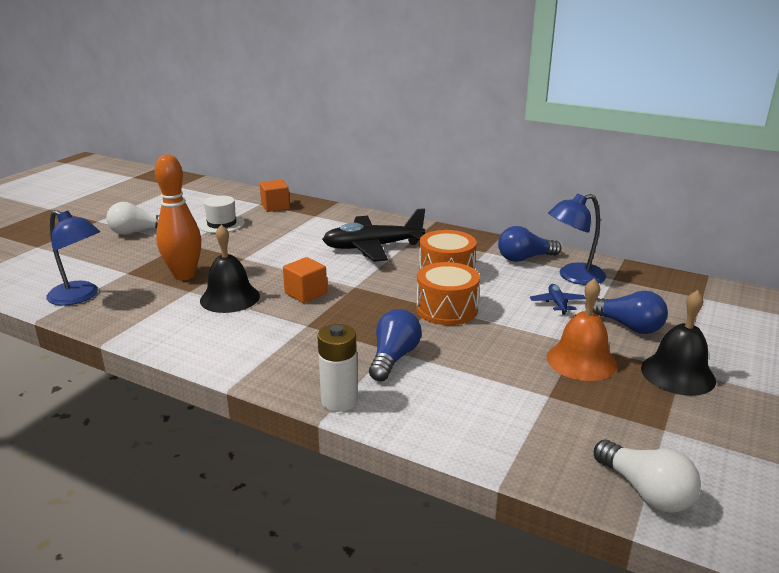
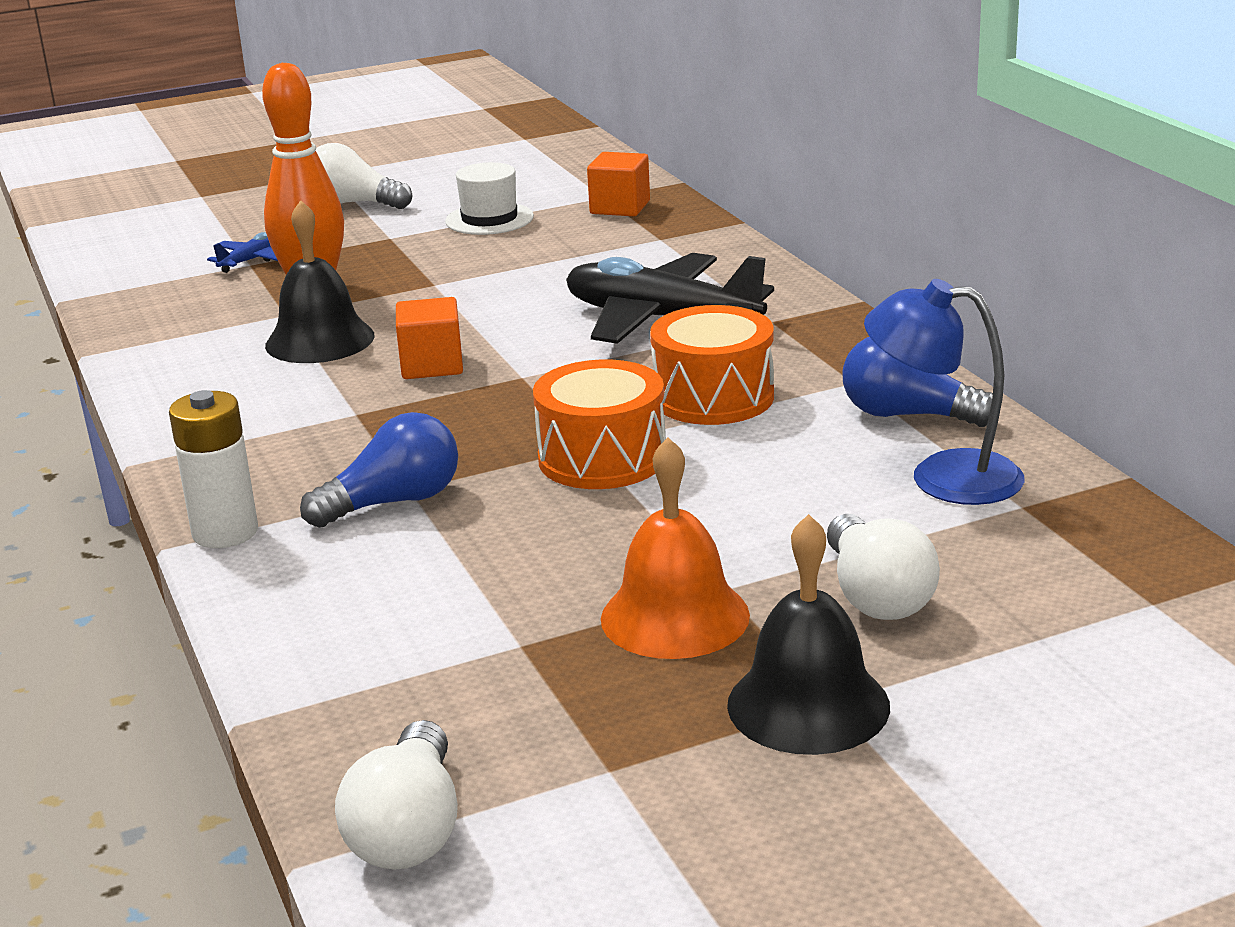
camera: 40 degrees right, 0 degrees up
blue lamp [46,210,100,306] -> none
blue plane [530,284,586,315] -> blue plane moved to [207,232,278,273]
blue light bulb [585,291,668,334] -> white light bulb [827,514,940,620]

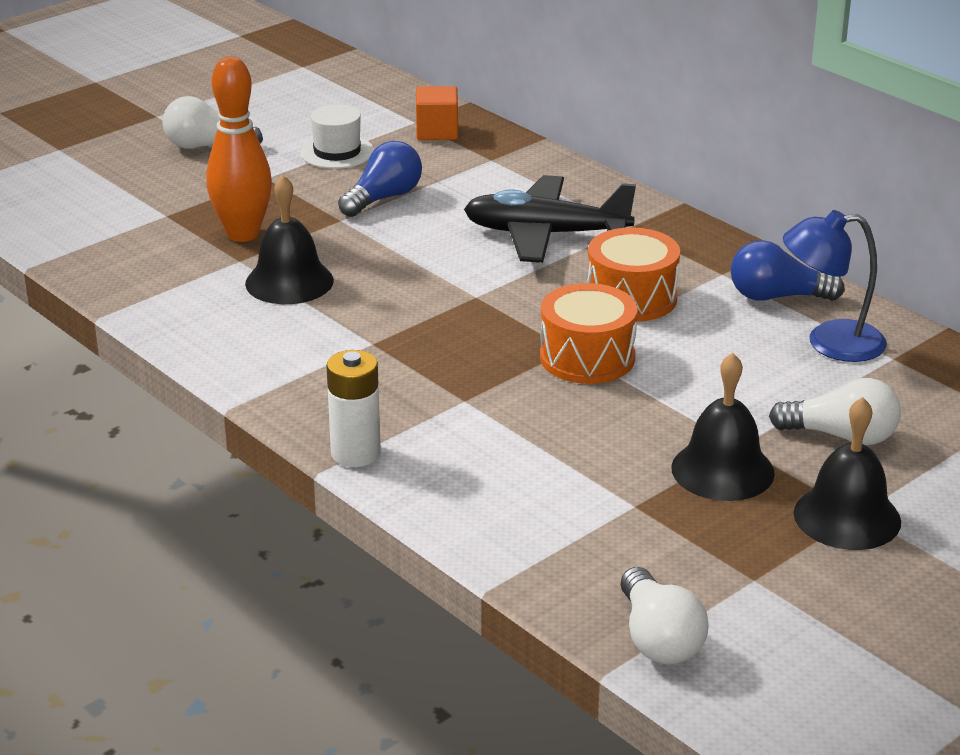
camera: 20 degrees left, 5 degrees up
blue plane [207,232,278,273] -> none
blue light bulb [300,412,458,528] -> blue light bulb moved to [338,141,422,217]
orange cube [396,297,463,379] -> none
orange bell [601,438,750,659] -> black bell [671,353,775,501]
white light bulb [827,514,940,620] -> white light bulb turned 45 degrees counterclockwise [769,378,901,445]

